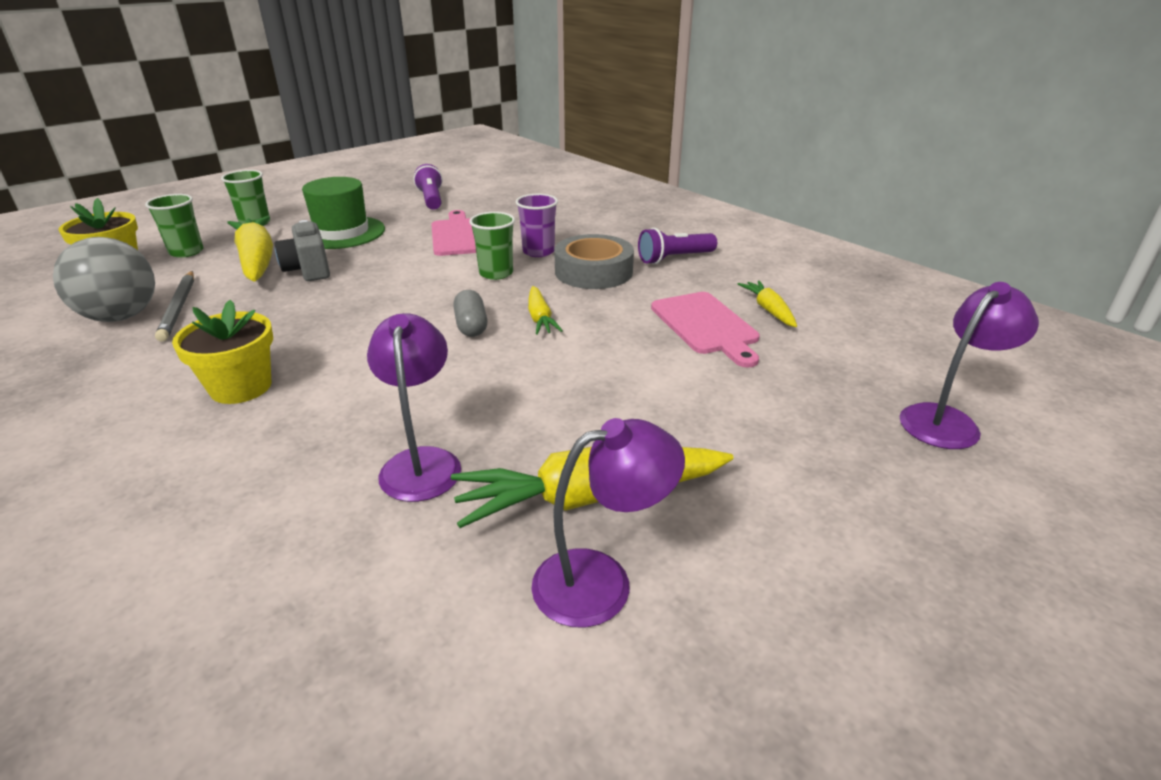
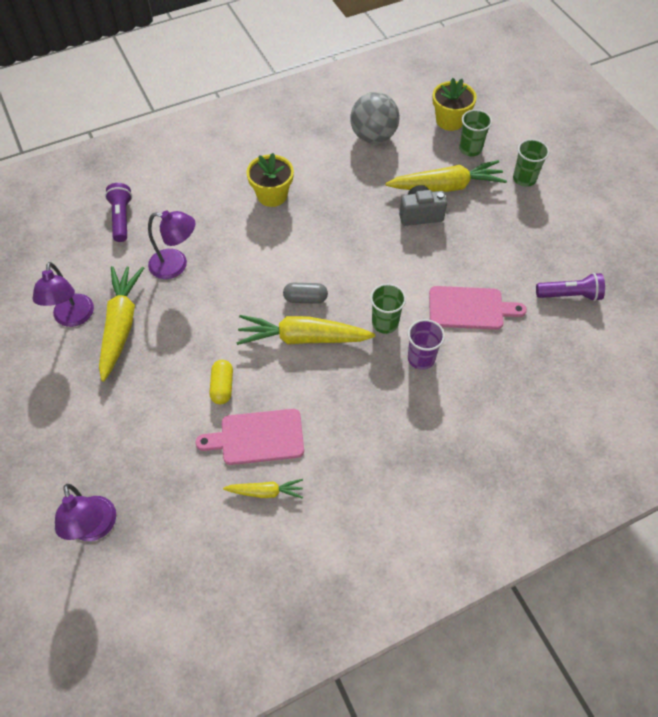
camera: 105 degrees right, 25 degrees up
grey pencil [155,271,194,342] -> none
green hat [302,177,385,249] -> none
yellow carrot [528,286,563,335] -> yellow carrot [236,315,375,345], size x1.92
grey tape [554,234,634,289] -> none
purple flashlight [638,228,717,264] -> purple flashlight moved to [105,183,132,242]
none -> yellow capsule [209,360,233,404]

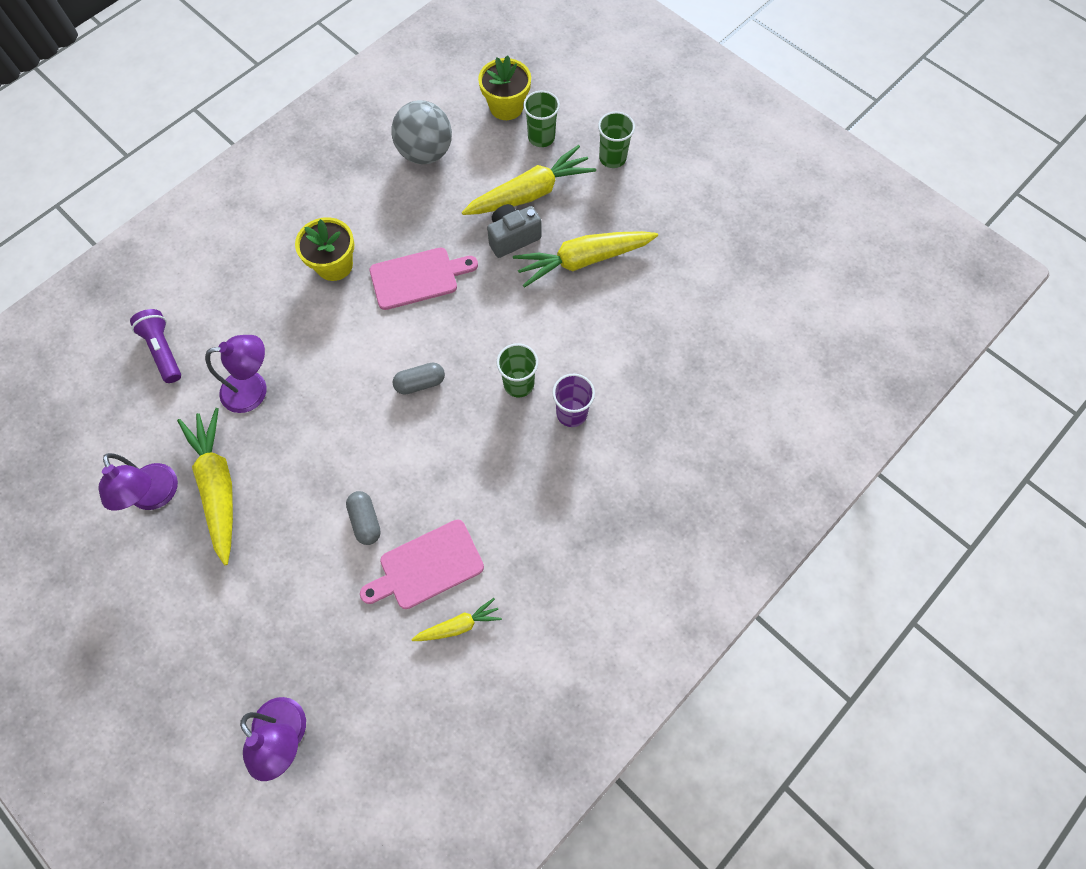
camera: 20 degrees left, 10 degrees up
yellow capsule [209,360,233,404] -> grey capsule [346,491,381,545]
yellow carrot [236,315,375,345] -> yellow carrot moved to [513,231,658,288]
pink cutting board [429,286,527,330] -> pink cutting board moved to [370,248,478,310]
purple flashlight [536,273,605,301] -> none

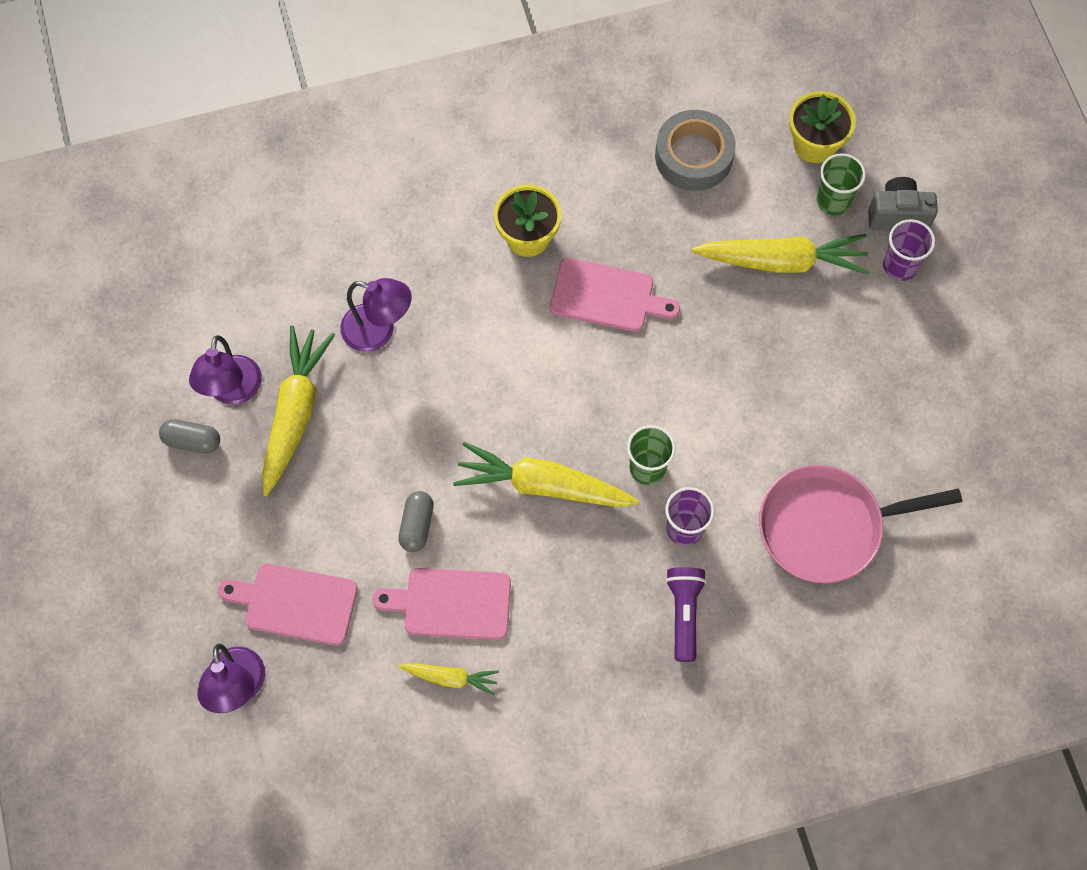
camera: 30 degrees right, 0 degrees up
purple flashlight [130,309,181,383] -> purple flashlight moved to [665,567,707,662]
grey ball [391,100,452,164] -> grey tape [655,110,736,191]
grey capsule [393,363,445,395] -> grey capsule moved to [159,419,220,454]
grey camera [487,204,541,258] -> grey camera moved to [868,177,938,230]
yellow carrot [513,231,658,288] -> yellow carrot moved to [453,442,639,507]
green cup [598,112,635,168] -> purple cup [883,219,935,281]
none -> pink cutting board [218,564,358,646]
none -> pink pan [759,465,962,583]

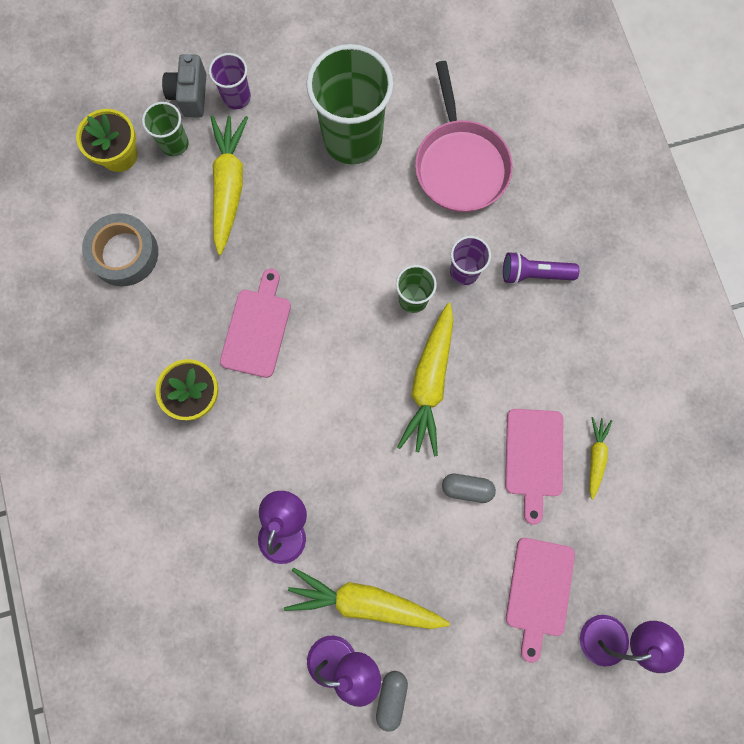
camera: 90 degrees left, 10 degrees up
none -> green cup [306,44,393,164]

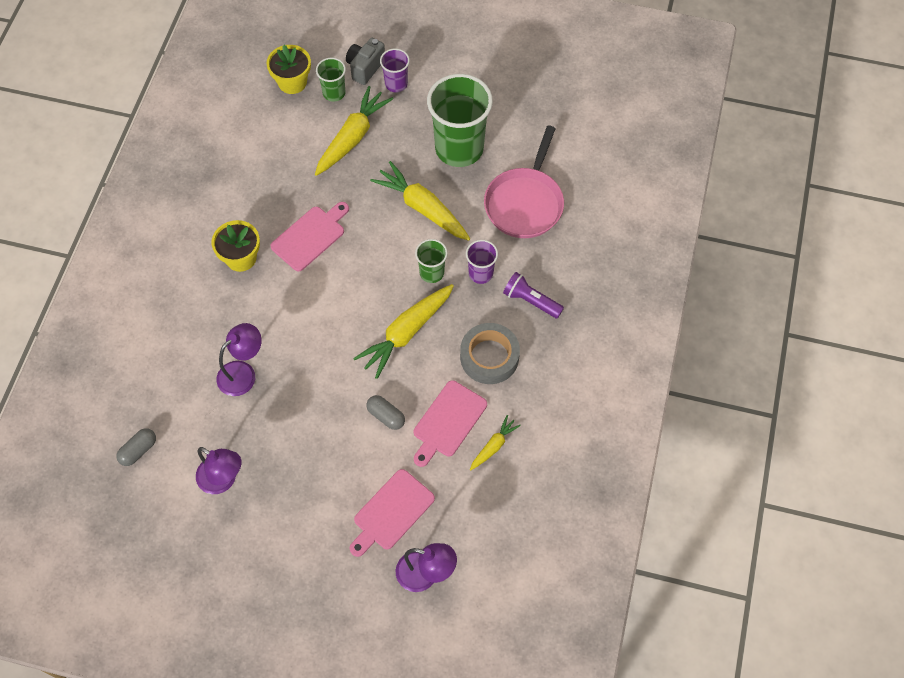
camera: 30 degrees right, 15 degrees down
grey tape [82,213,158,286] -> grey tape moved to [460,323,520,384]
yellow carrot [284,568,450,629] -> yellow carrot moved to [370,161,470,241]
grey capsule [376,671,408,732] -> grey capsule moved to [116,428,156,466]

